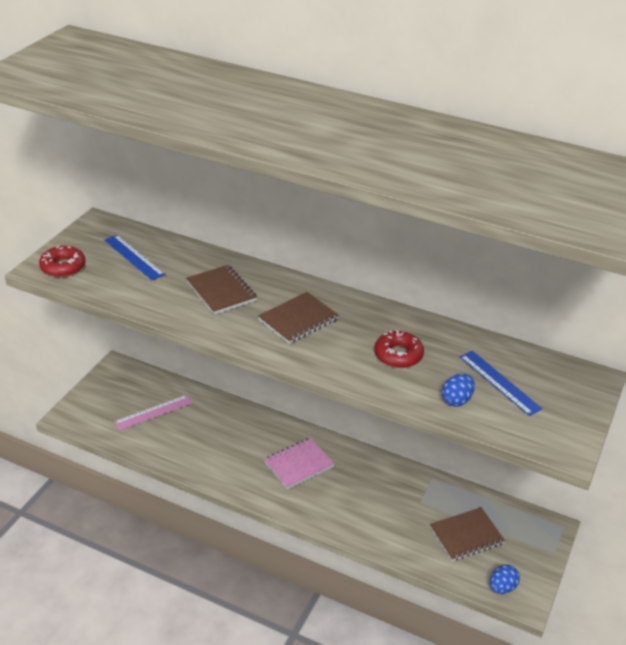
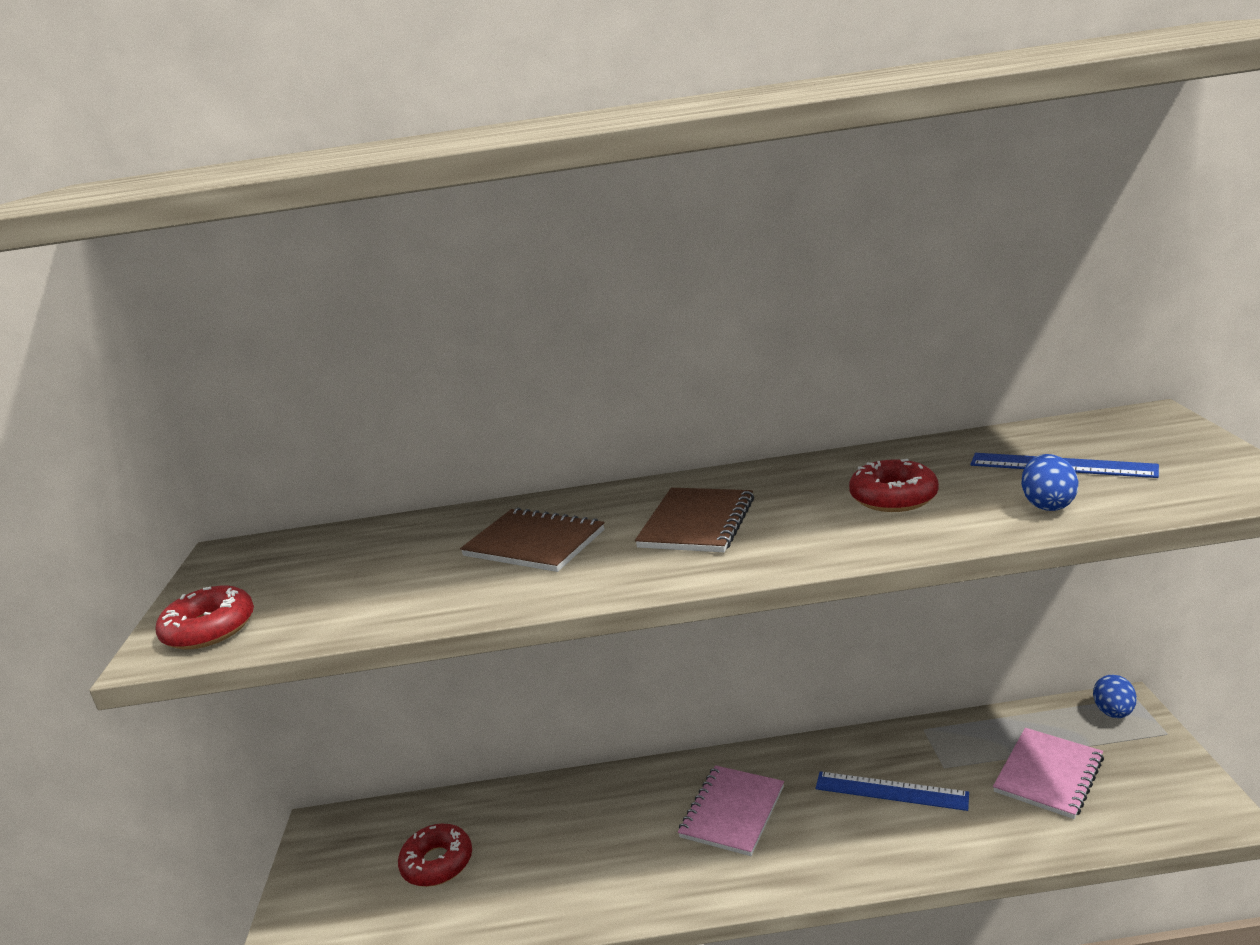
camera: 25 degrees left, 15 degrees down
blue ruler [104,235,165,280] -> blue ruler moved to [816,771,969,811]
pink ruler [114,395,192,431] -> red donut [398,824,472,887]
brown notebook [430,507,505,561] -> pink notebook [993,728,1104,819]
blue egg [489,565,520,594] -> blue egg moved to [1093,675,1137,718]

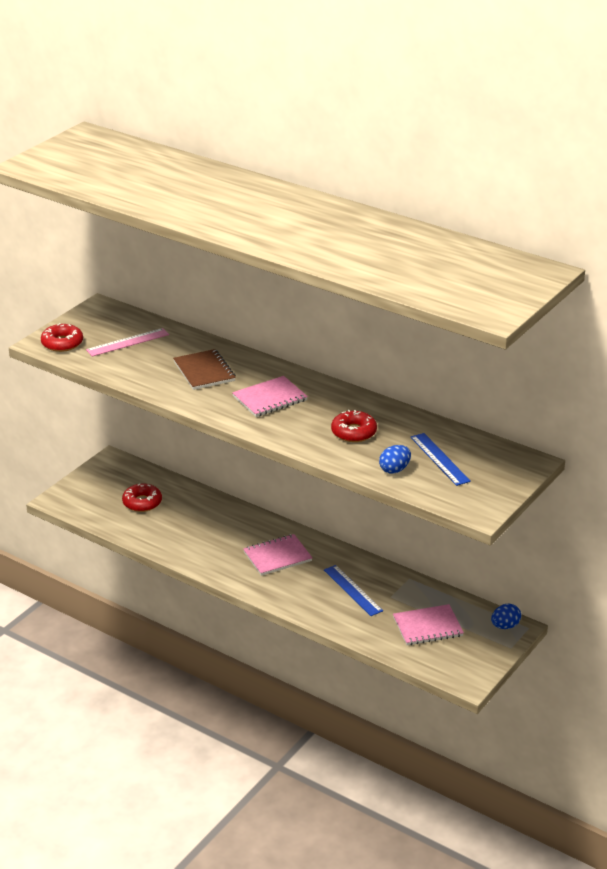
camera: 35 degrees right, 10 degrees up
brown notebook [635,488,754,552] -> pink notebook [232,376,308,417]
none -> pink ruler [86,328,169,357]

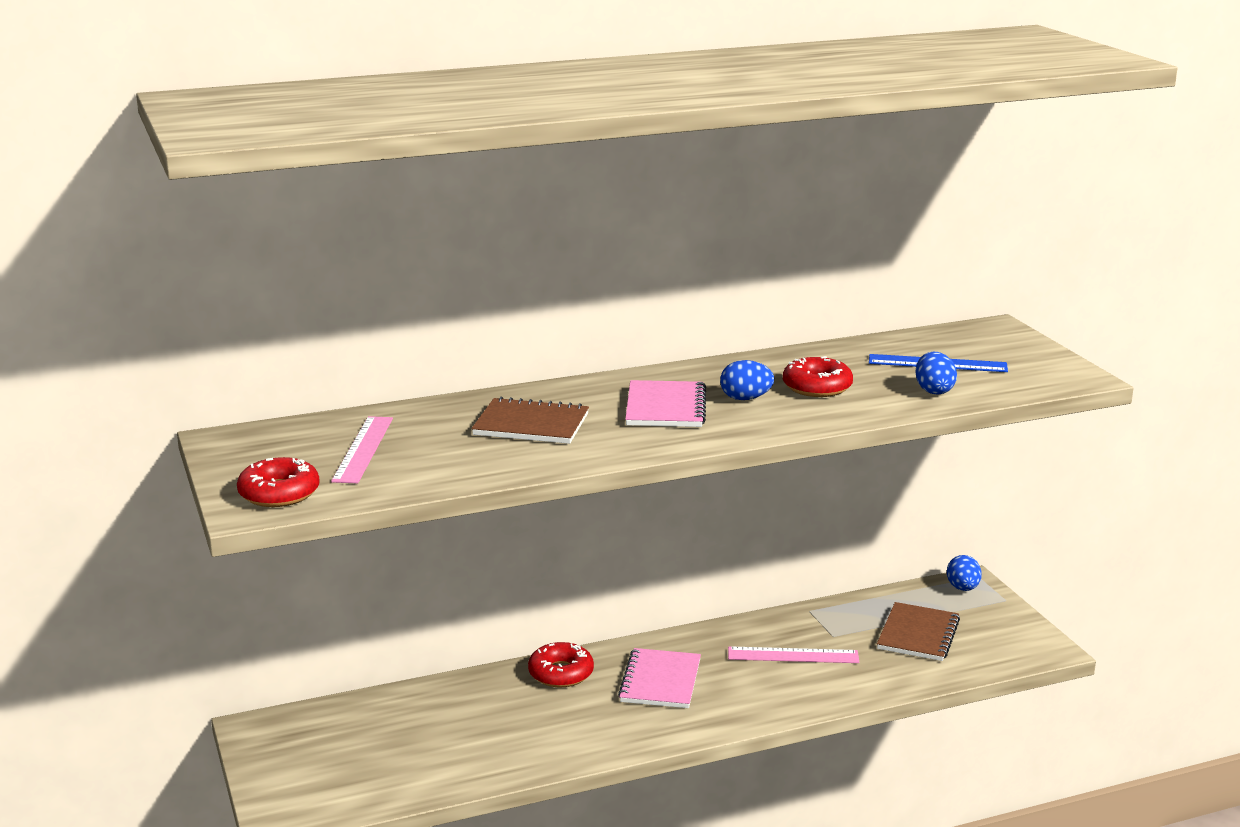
camera: 55 degrees left, 10 degrees down
red donut [122,483,162,512] -> red donut moved to [528,642,594,688]
blue ruler [324,565,383,616] -> pink ruler [728,647,859,663]
pink notebook [393,604,464,645] -> brown notebook [877,602,960,661]
none -> blue egg [720,360,774,400]

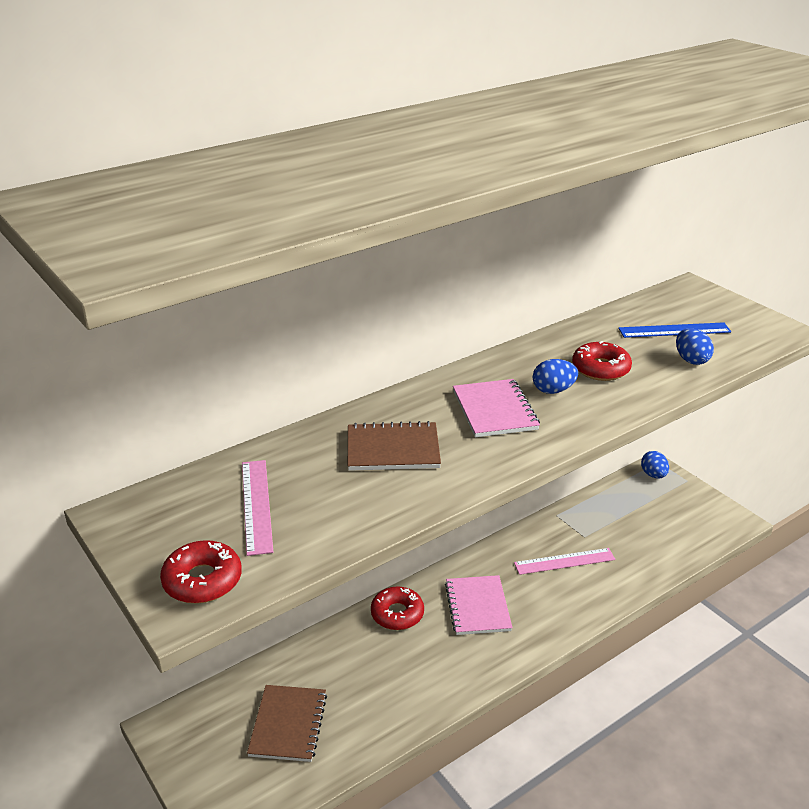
camera: 15 degrees left, 10 degrees up
brown notebook [877,602,960,661] -> brown notebook moved to [247,685,327,762]

